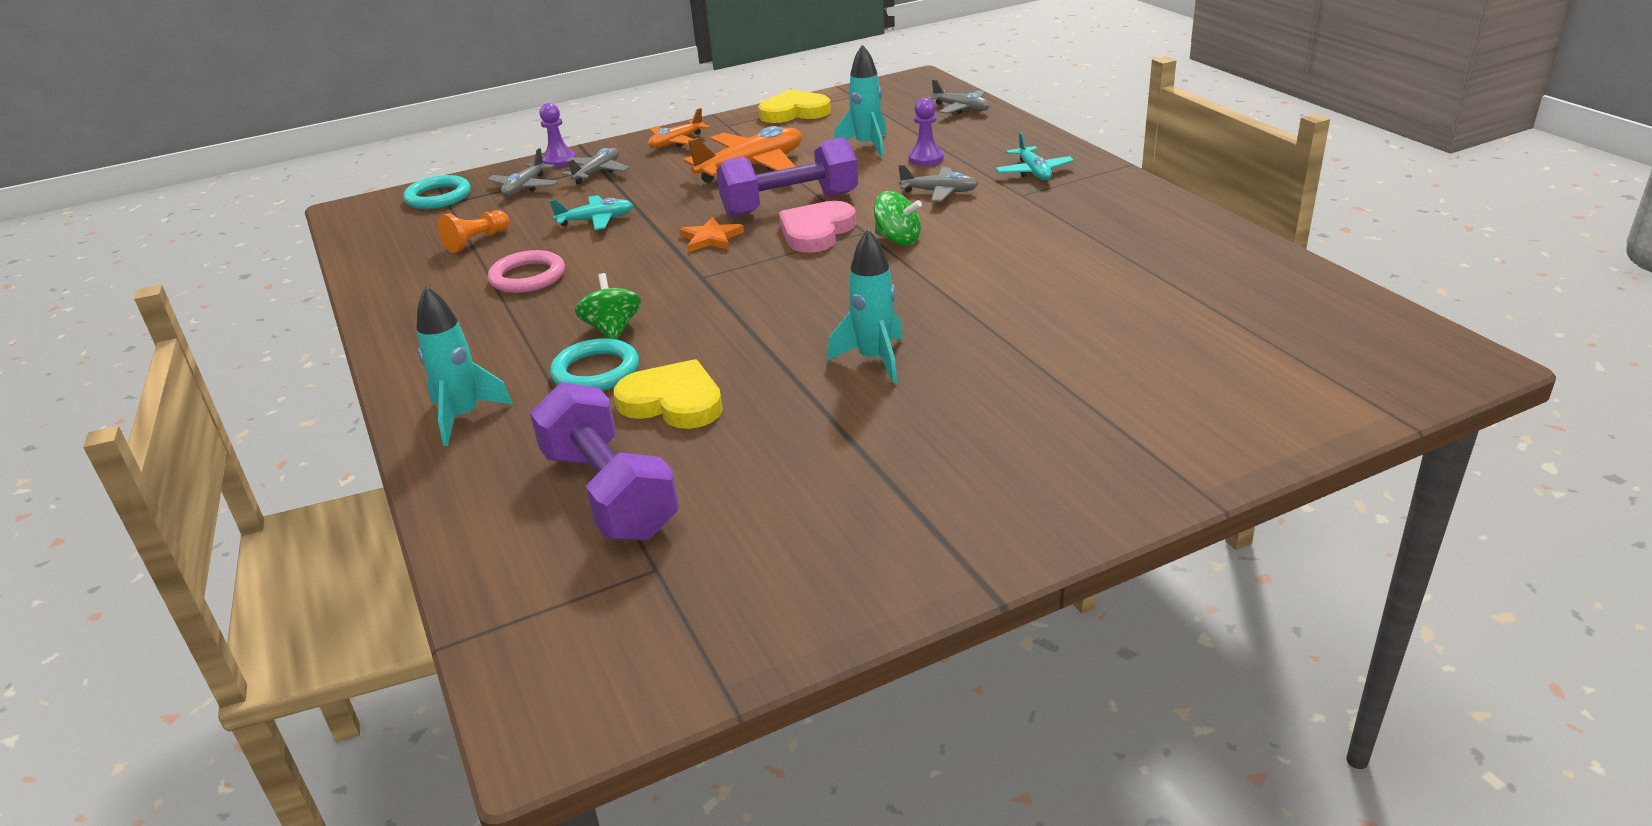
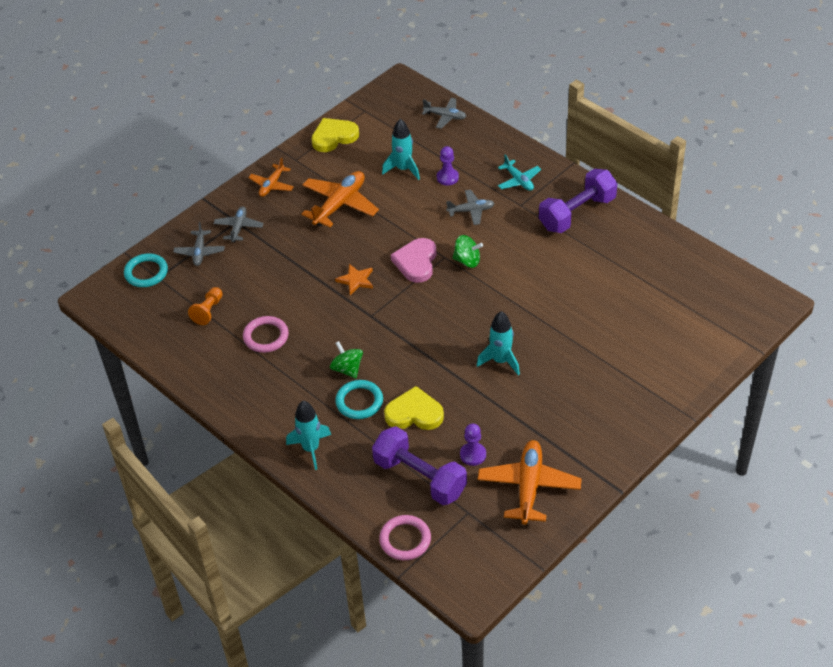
camera: 20 degrees left, 15 degrees up
purple pawn [539,103,576,168] -> purple pawn moved to [460,424,486,466]
turquoise plane [550,195,633,230] -> none
purple dumbbell [716,137,858,217] -> purple dumbbell moved to [539,168,617,233]
none -> pink ring [379,515,431,560]
none -> orange plane [478,440,582,525]

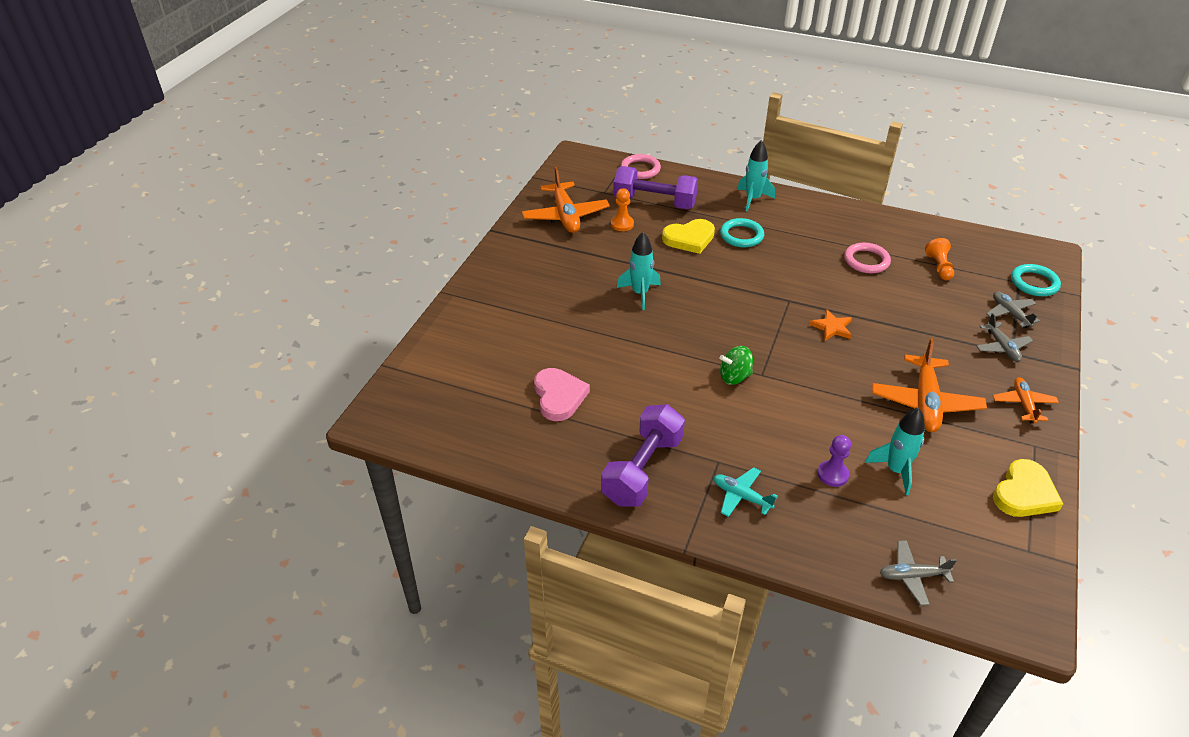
camera: 155 degrees right, 5 degrees down
green spinning top [330,341,363,378] -> none
pink heart [391,238,437,283] -> pink heart moved to [534,368,590,421]
grey plane [446,190,495,225] -> none
purple pawn [460,424,486,466] -> orange pawn [611,188,634,231]

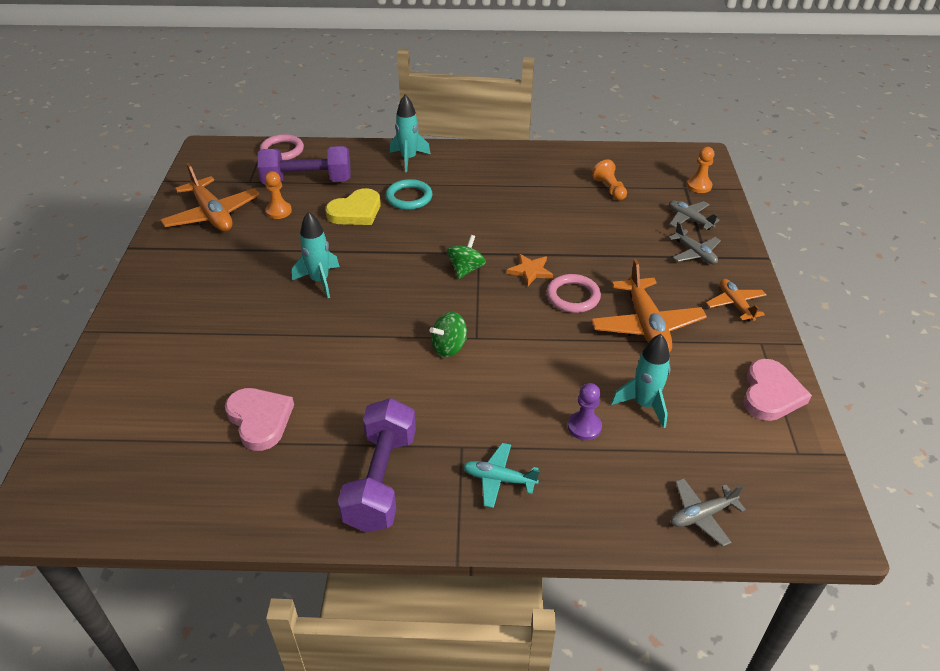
camera: 20 degrees left, 0 degrees up
pink ring [844,243,891,273] -> pink ring moved to [546,274,601,313]
yellow heart [993,459,1063,517] -> pink heart [743,359,812,421]
turquoise ring [1011,264,1061,296] -> orange pawn [687,147,714,193]
none -> green spinning top [447,235,486,279]

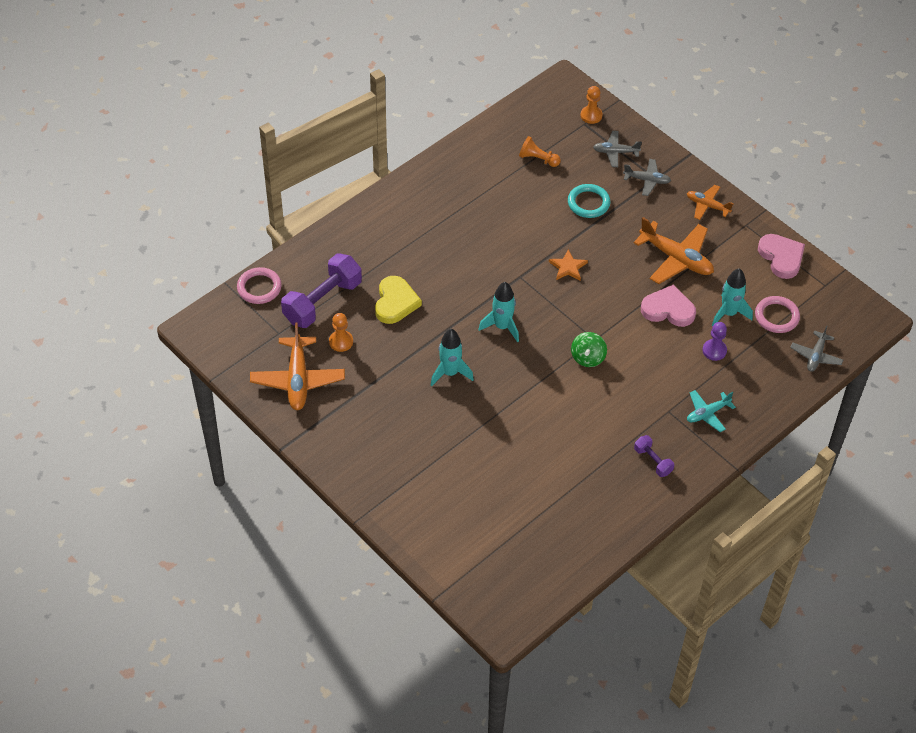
camera: 45 degrees left, 10 degrees up
orange plane [161,163,260,231] -> orange plane turned 75 degrees clockwise [250,322,345,410]
pink heart [225,388,294,451] -> pink heart moved to [641,284,696,327]
purple dumbbell [338,398,416,533] -> purple dumbbell [634,435,674,477], size x0.49
turquoise ring [386,179,432,210] -> turquoise ring moved to [568,184,610,218]
turquoise rocket [390,94,431,172] -> turquoise rocket moved to [478,282,519,342]
green spinning top [447,235,486,279] -> none
pink ring [546,274,601,313] -> pink ring moved to [755,296,800,333]

